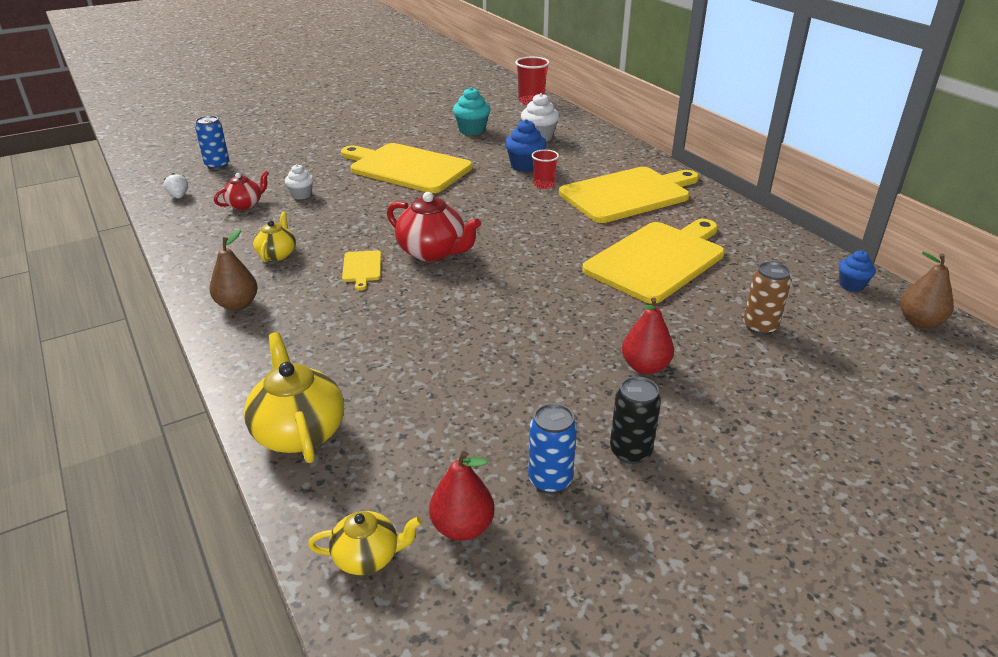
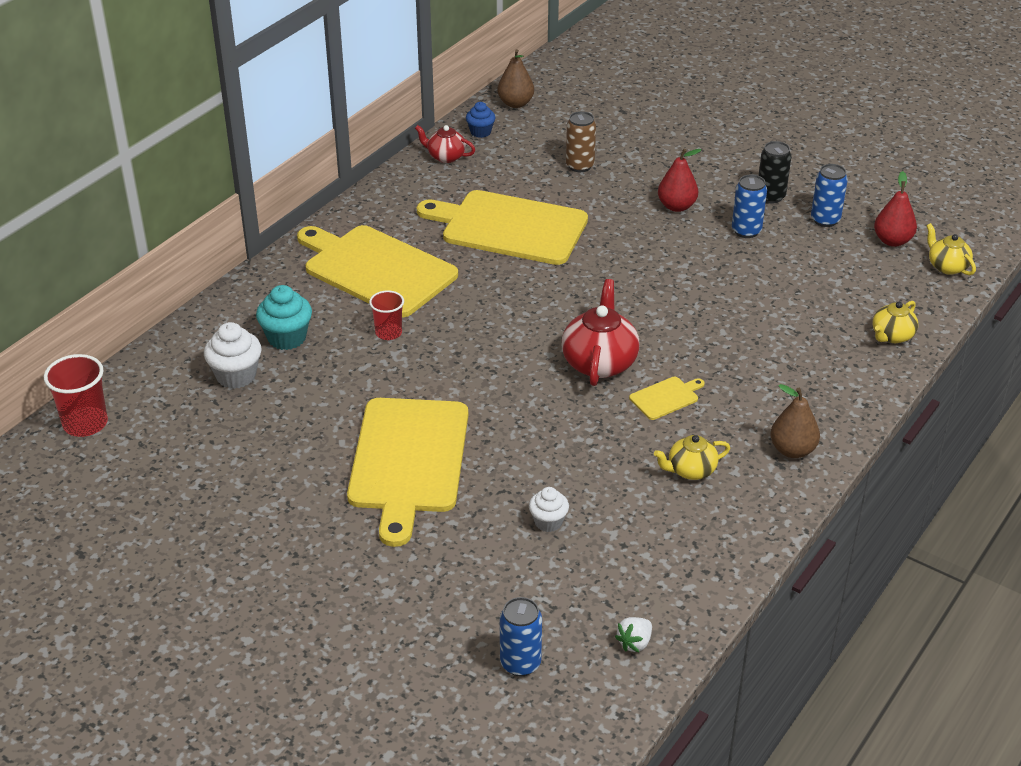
camera: 115 degrees left, 5 degrees up
red teapot [214,170,269,210] -> red teapot moved to [415,125,475,163]
yellow teapot [244,332,344,463] -> yellow teapot [873,301,918,343], size x0.59
turquoise cupcake [453,87,491,136] -> turquoise cupcake moved to [256,285,312,350]
blue cupcake [505,119,547,172] -> none
none -> blue can [732,174,767,238]

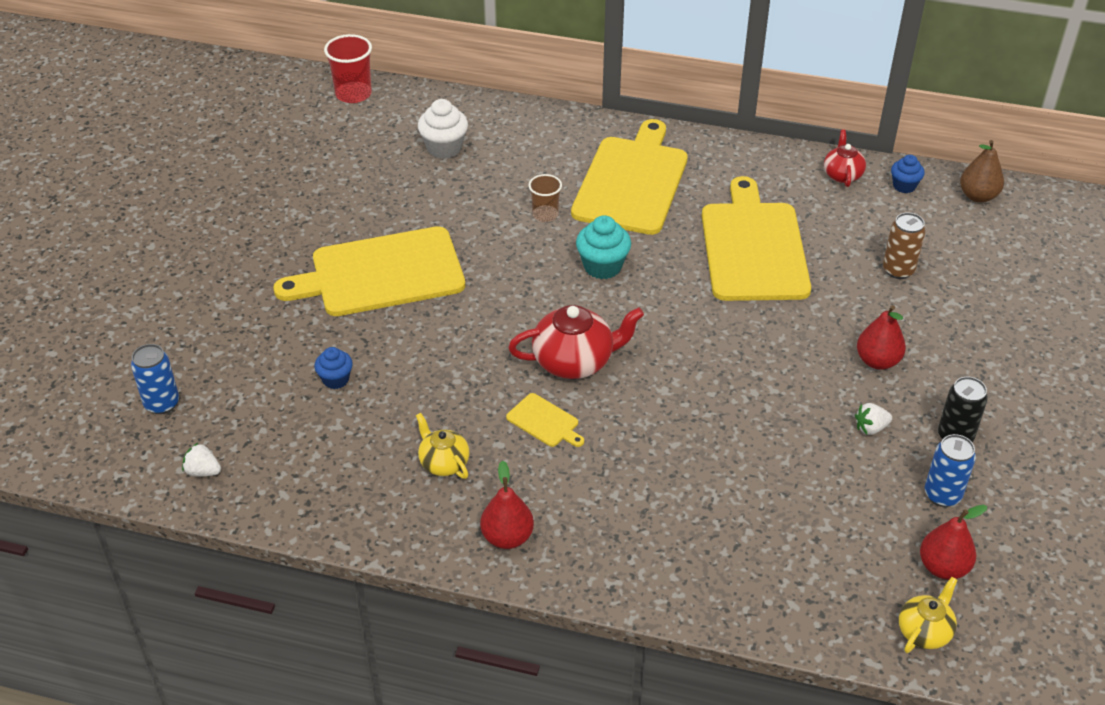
camera: 70 degrees right, 5 degrees up
turquoise cupcake [256,285,312,350] -> turquoise cupcake moved to [576,215,631,279]
red cup [369,290,404,340] -> brown cup [528,174,562,222]
white cupcake [529,487,569,532] -> blue cupcake [315,347,353,389]
blue can [732,174,767,238] -> white strawberry [855,403,892,435]
brown pear [770,384,820,458] -> red pear [480,460,534,549]
yellow teapot [873,301,918,343] -> none

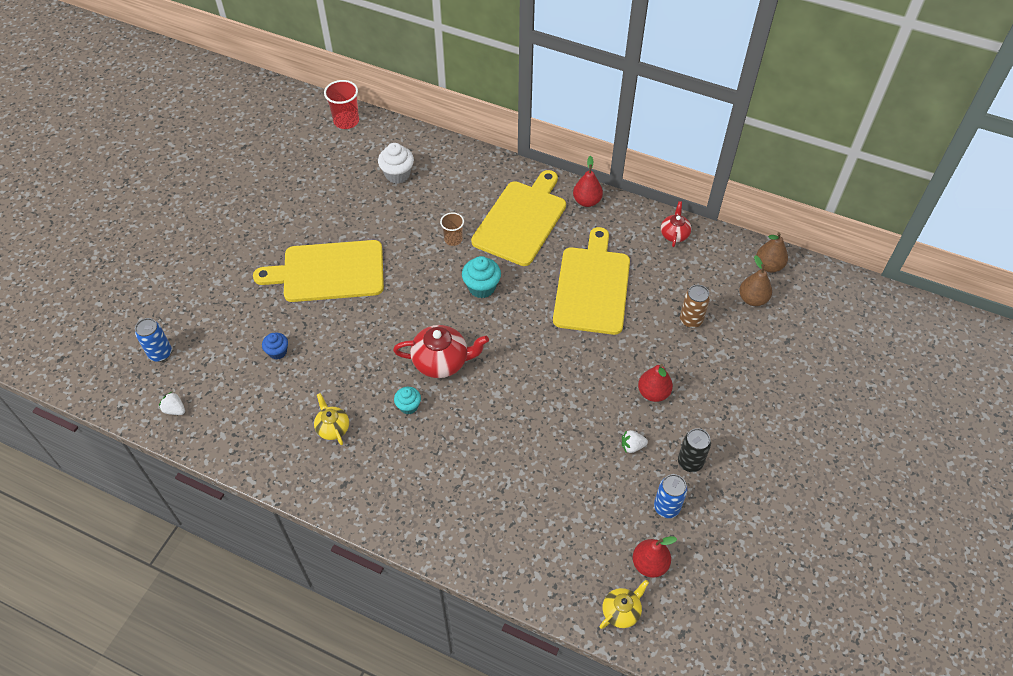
camera: 10 degrees right, 10 degrees up
red pear [480,460,534,549] -> red pear moved to [573,156,603,207]
yellow cutting board [506,393,584,447] -> turquoise cupcake [394,387,421,414]
blue cupcake [891,155,925,193] -> none
none -> brown pear [739,255,772,306]

